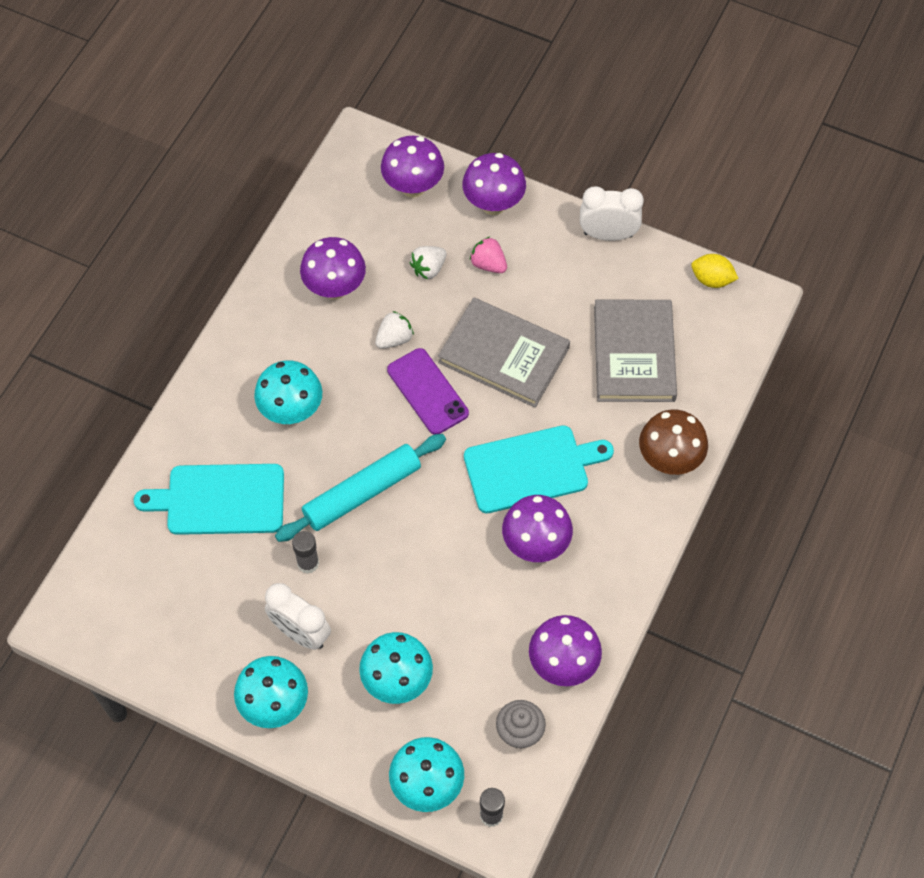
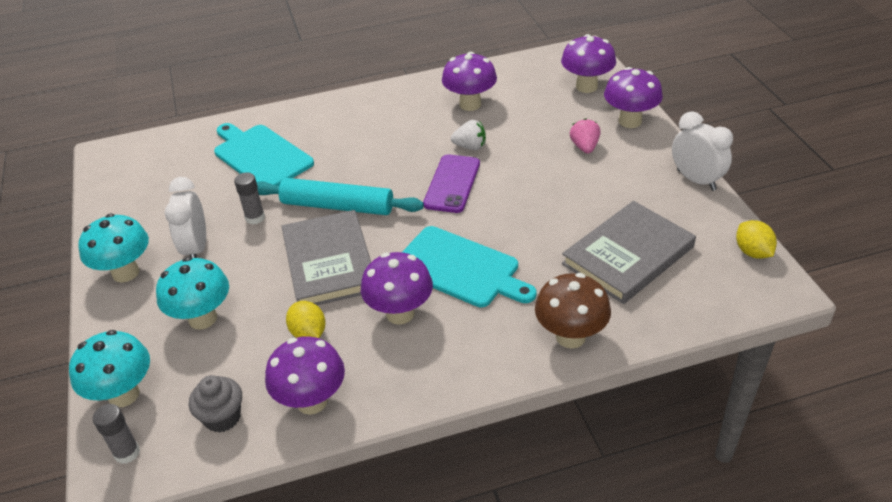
camera: 50 degrees right, 20 degrees down
turquoise mushroom [254,360,322,424] -> none
white strawberry [409,246,446,280] -> none
grey book [438,297,570,408] -> grey book moved to [281,210,371,305]
none -> yellow lemon [286,301,326,338]

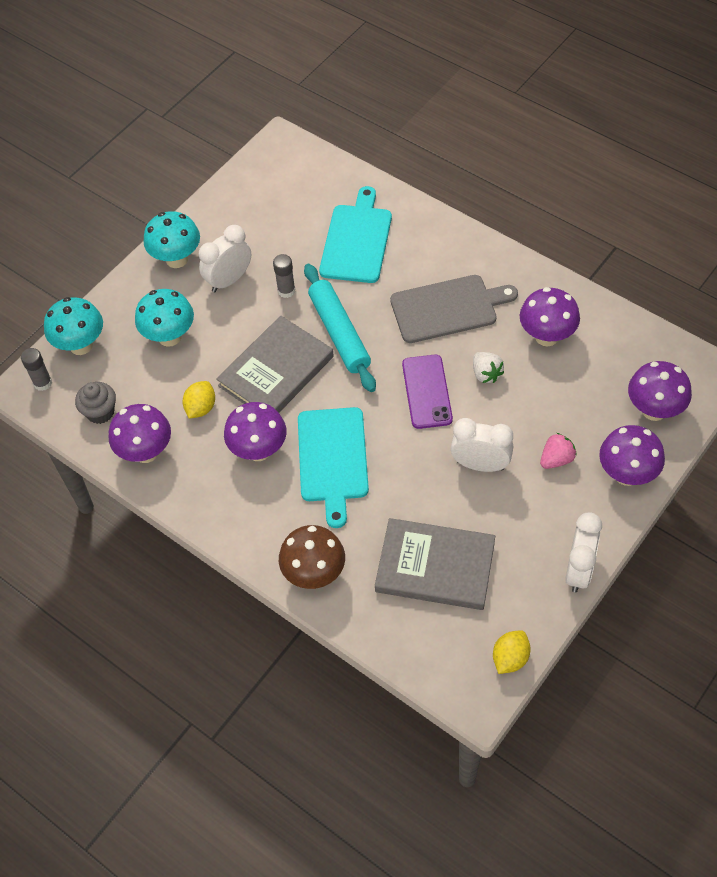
camera: 55 degrees right, 15 degrees up
purple phone [423,154,480,213] -> purple phone turned 75 degrees counterclockwise [402,355,453,429]
none -> grey cutting board [390,275,518,343]
none -> white clock [451,418,513,472]

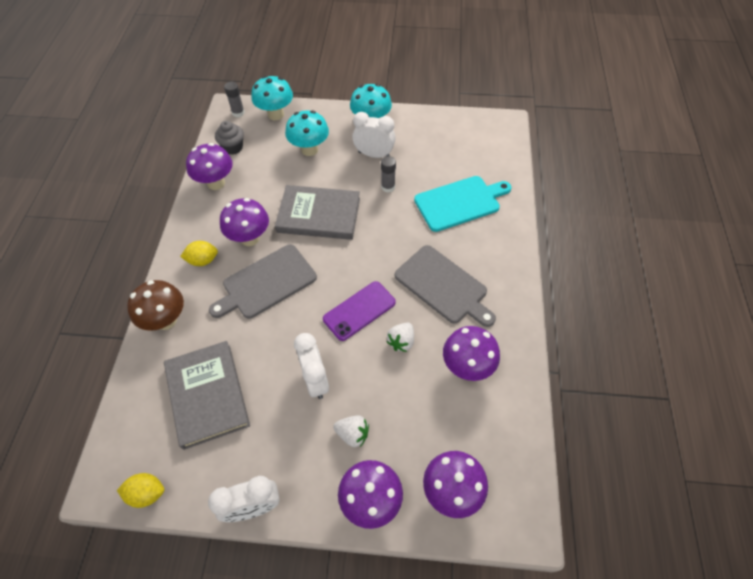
camera: 55 degrees right, 0 degrees up
yellow lemon [182,381,215,419] -> yellow lemon moved to [180,241,218,266]
turquoise cutting board [298,407,369,528] -> grey cutting board [209,244,317,319]
turquoise rolling pin [304,264,376,392] -> none
pink strawberry [540,433,576,469] -> white strawberry [333,415,369,447]

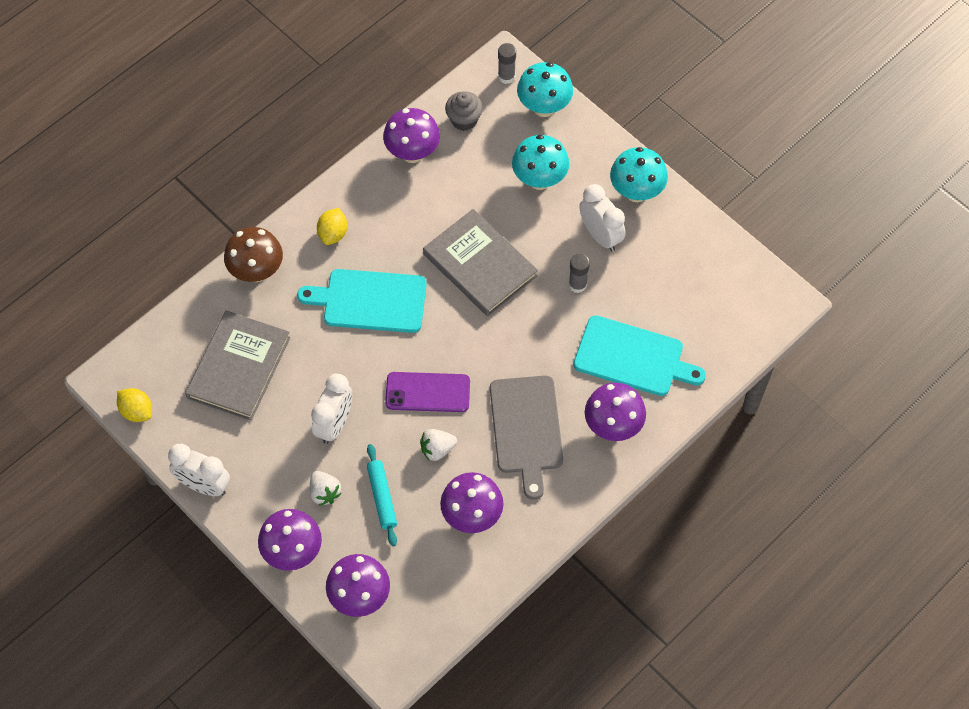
camera: 40 degrees right, 5 degrees up
yellow lemon [180,241,218,266] -> yellow lemon turned 75 degrees clockwise [317,208,347,245]
grey cutting board [209,244,317,319] -> turquoise cutting board [297,269,427,333]
purple mushroom [220,198,269,246] -> purple mushroom moved to [585,383,646,441]
none -> turquoise rolling pin [367,444,397,546]

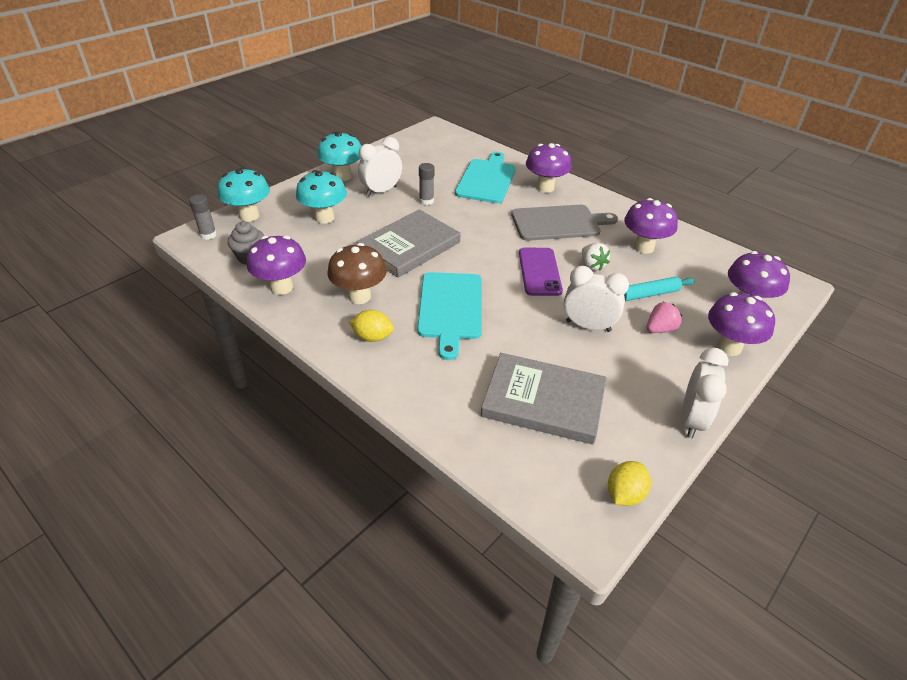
camera: 95 degrees left, 20 degrees down
brown mushroom [224,227,283,282] -> brown mushroom moved to [328,243,387,304]
white strawberry [310,471,342,506] -> pink strawberry [647,302,682,333]

